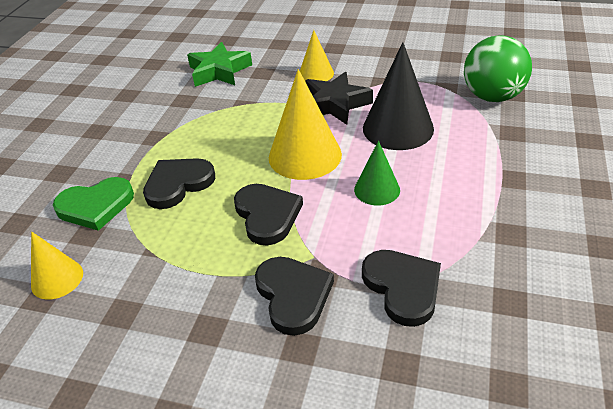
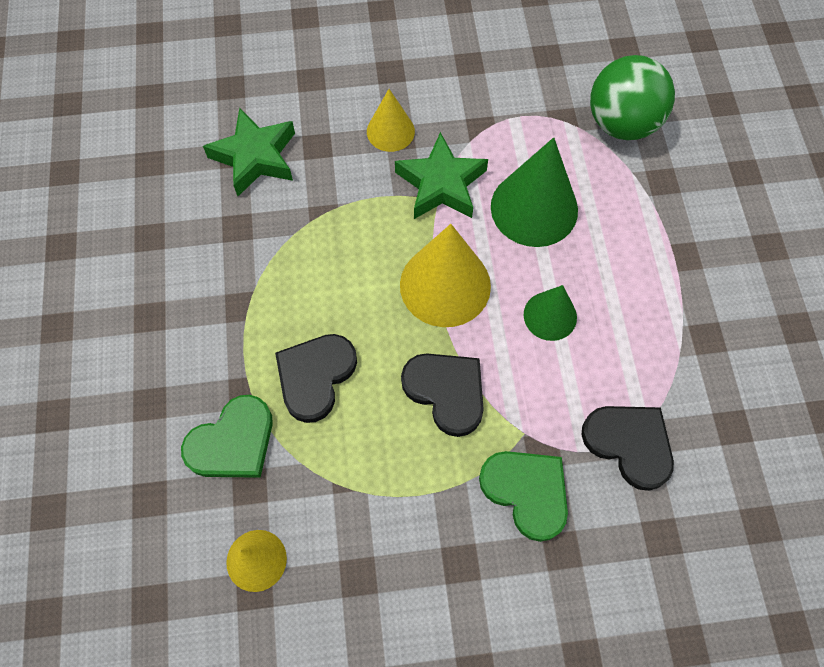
camera: 25 degrees left, 25 degrees up
black heart [255,257,334,336] -> green heart [479,451,568,542]
black star [305,72,373,125] -> green star [395,132,488,219]
black cone [363,42,434,150] -> green cone [491,137,578,247]

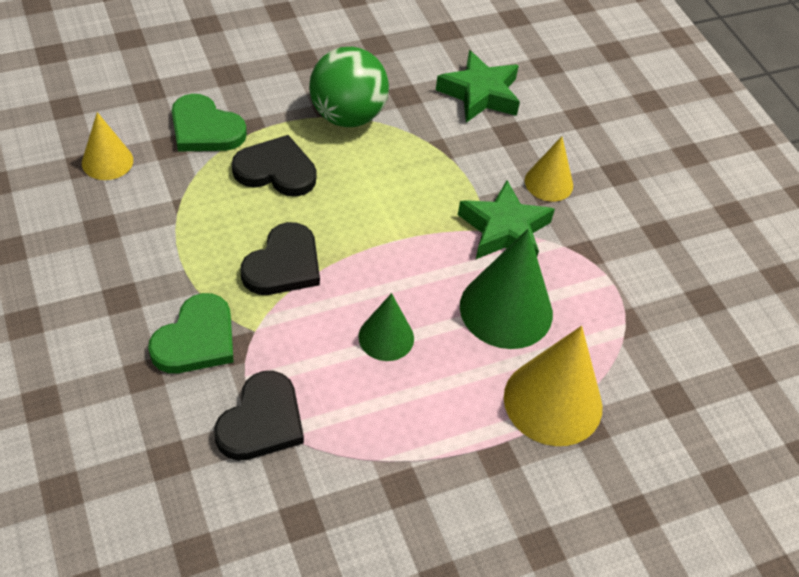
camera: 70 degrees right, 15 degrees down
yellow cone [400,224,491,327] -> yellow cone moved to [504,326,602,446]
green ball [590,55,675,140] -> green ball moved to [309,47,389,127]

